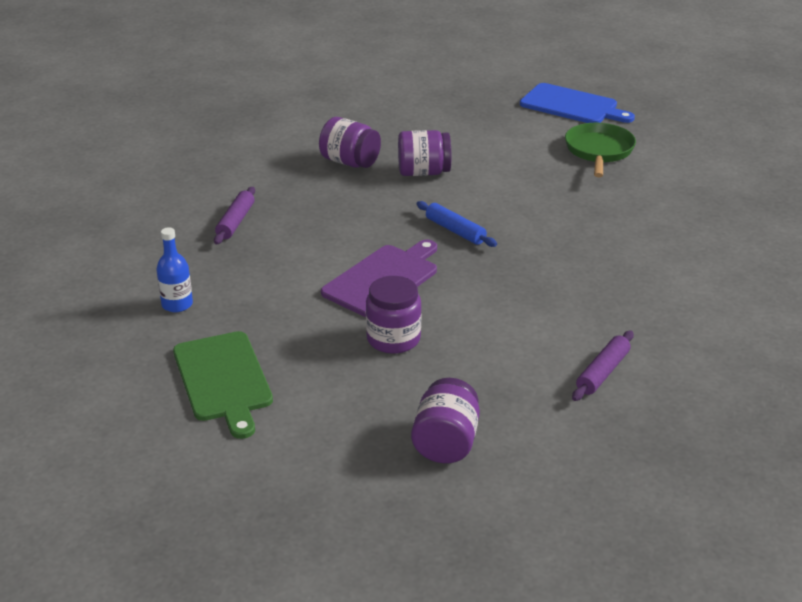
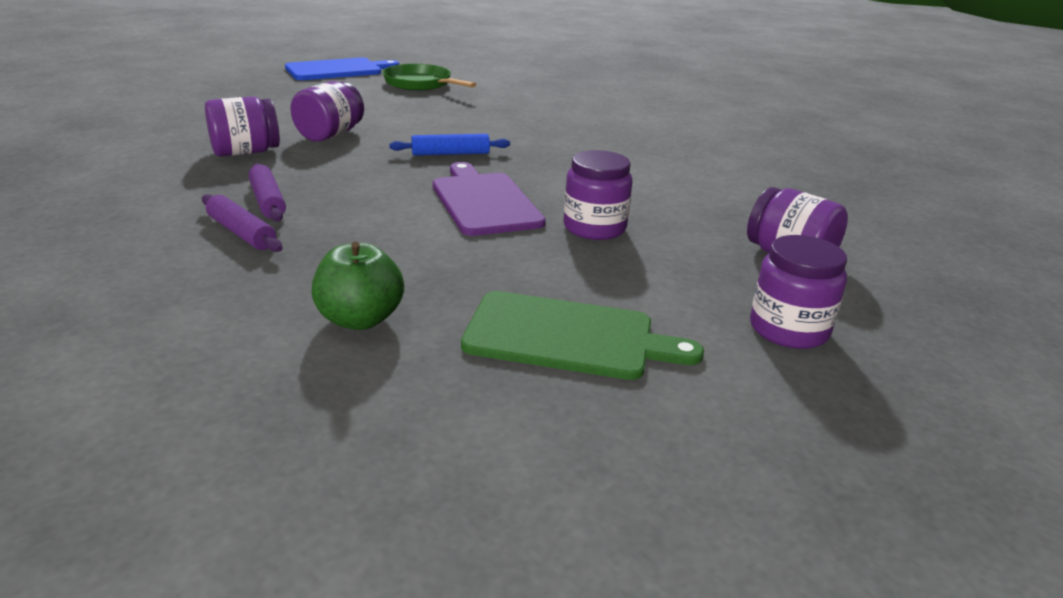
camera: 60 degrees left, 5 degrees down
blue bottle [156,227,193,312] -> green apple [312,242,404,330]
purple rolling pin [572,330,634,401] -> purple rolling pin moved to [248,163,286,222]
none -> purple jar [750,235,847,349]

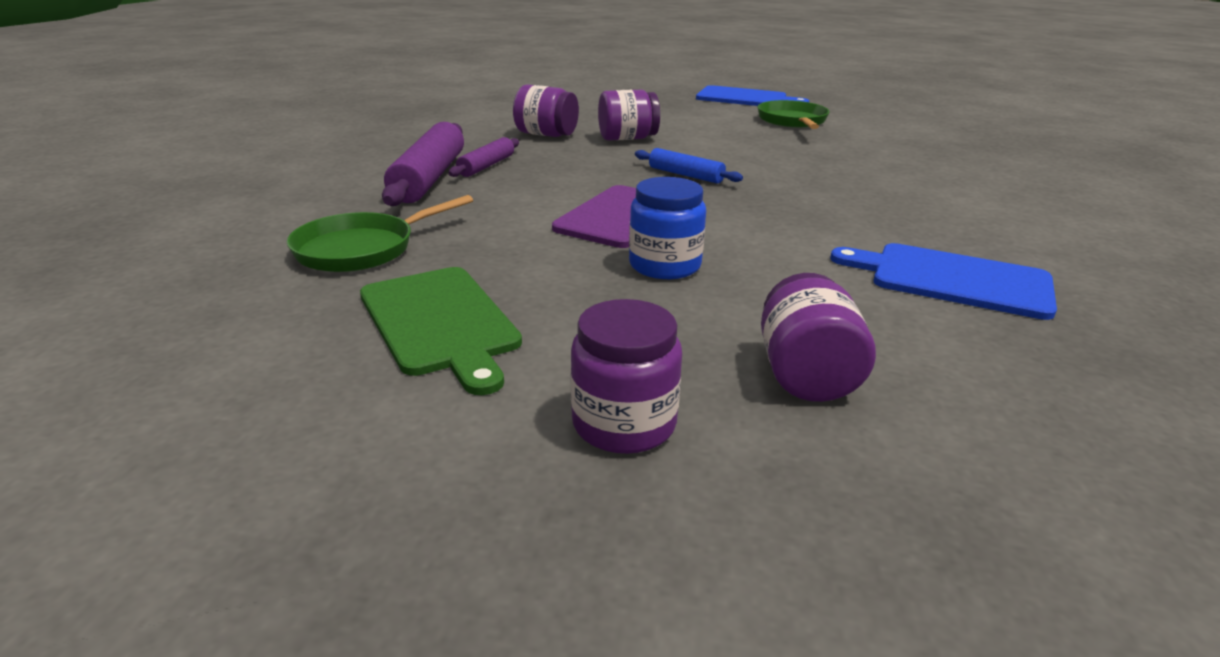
camera: 50 degrees right, 0 degrees up
purple rolling pin [202,194,283,252] -> purple rolling pin [382,122,464,206], size x1.83
green apple [312,242,404,330] -> green pan [287,195,473,272]
purple jar [564,150,633,240] -> blue jar [629,177,706,279]
none -> blue cutting board [830,243,1057,320]

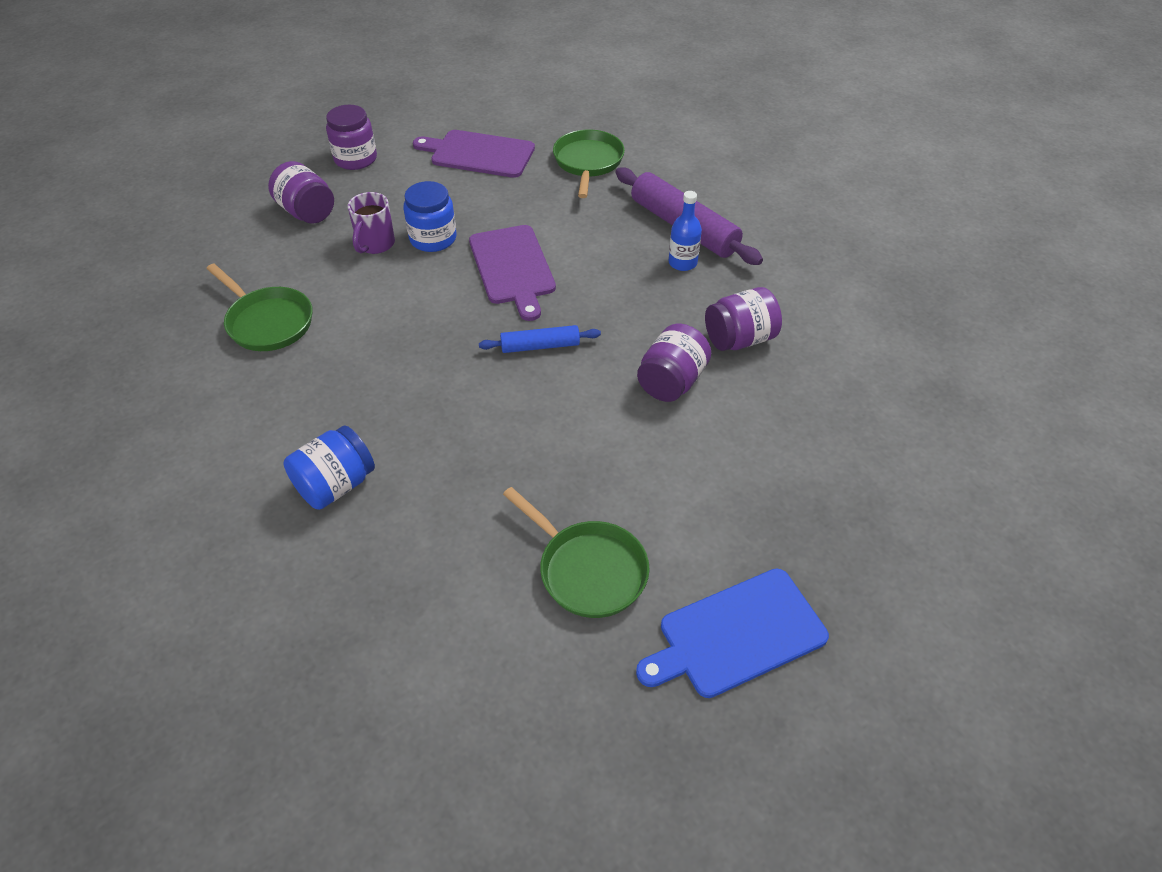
camera: 135 degrees right, 20 degrees up
green cutting board [360,267,522,395] -> purple cutting board [413,130,535,178]
purple rolling pin [448,137,519,177] -> blue bottle [669,191,702,271]
blue cutting board [830,243,1057,320] -> green pan [207,264,313,351]
none -> blue jar [284,425,375,510]
none -> purple mug [347,192,395,254]

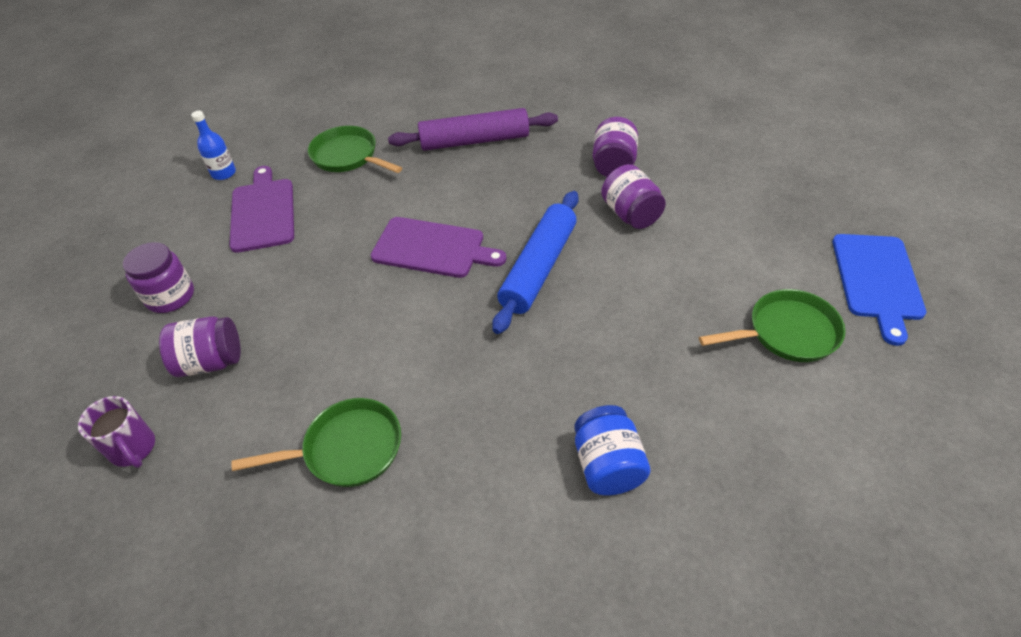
camera: 55 degrees left, 0 degrees up
purple mug [347,192,395,254] -> purple mug moved to [78,396,155,468]
blue jar [403,181,456,252] -> none
purple cutting board [413,130,535,178] -> purple cutting board turned 120 degrees clockwise [229,166,294,253]
blue rolling pin [479,325,601,353] -> blue rolling pin [492,191,579,334], size x1.83
blue bottle [669,191,702,271] -> blue bottle moved to [191,111,236,180]

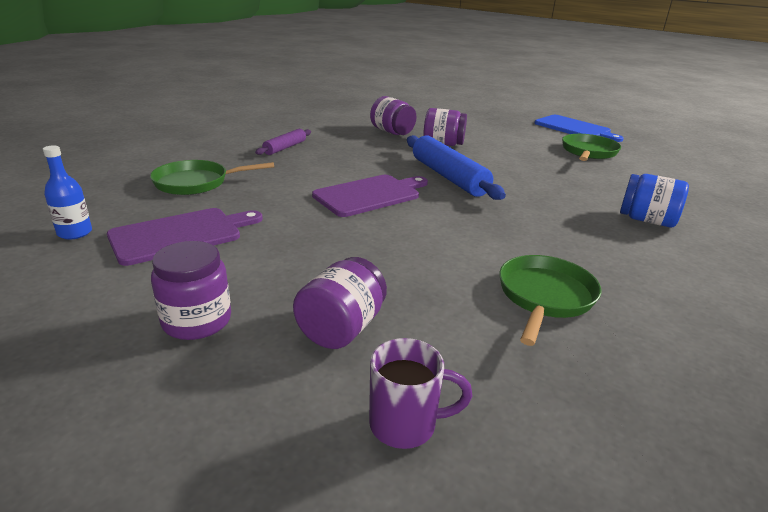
camera: 55 degrees left, 20 degrees down
purple cutting board [229,166,294,253] -> purple cutting board turned 120 degrees clockwise [107,208,263,266]
purple rolling pin [388,108,558,151] -> purple rolling pin [255,129,311,155], size x0.55

